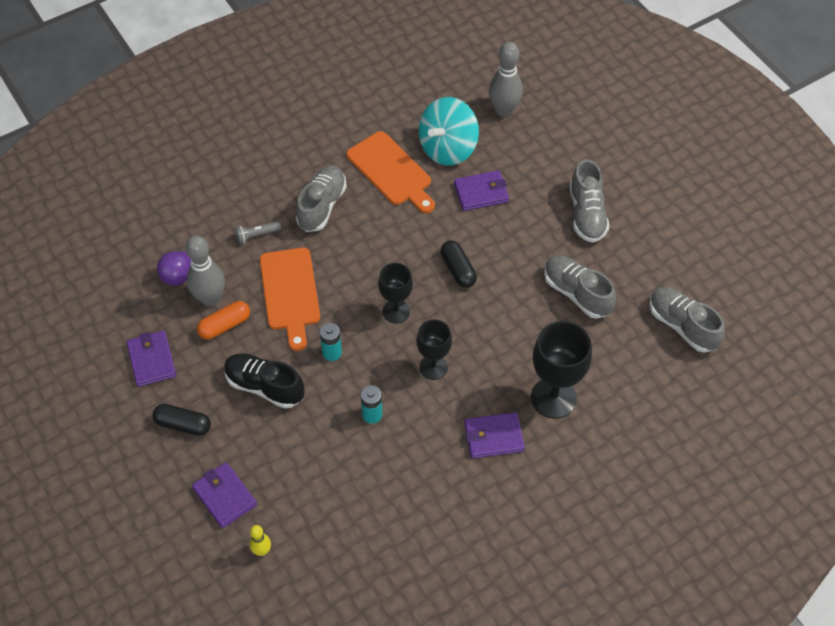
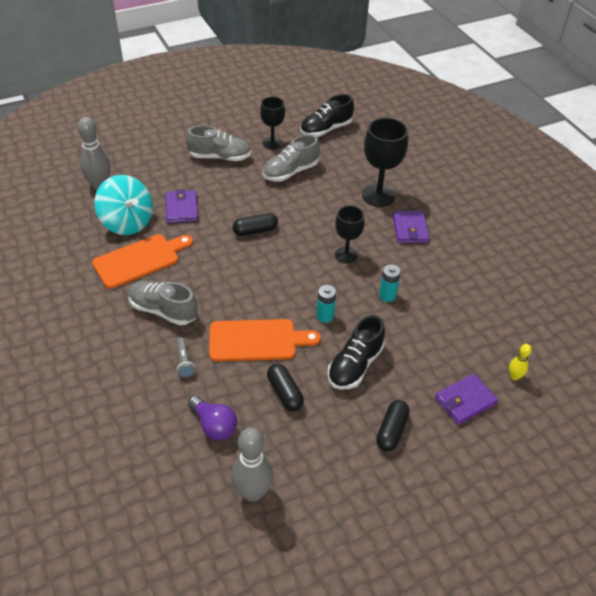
camera: 85 degrees left, 10 degrees down
purple wallet [127,331,176,387] -> none
grey bowling pin [185,235,225,306] -> grey bowling pin moved to [231,428,273,502]
orange capsule [197,301,250,340] -> black capsule [267,364,304,411]
black goblet [378,263,413,323] -> black goblet moved to [260,97,285,149]
grey shoe [649,287,725,353] -> black shoe [300,94,354,137]

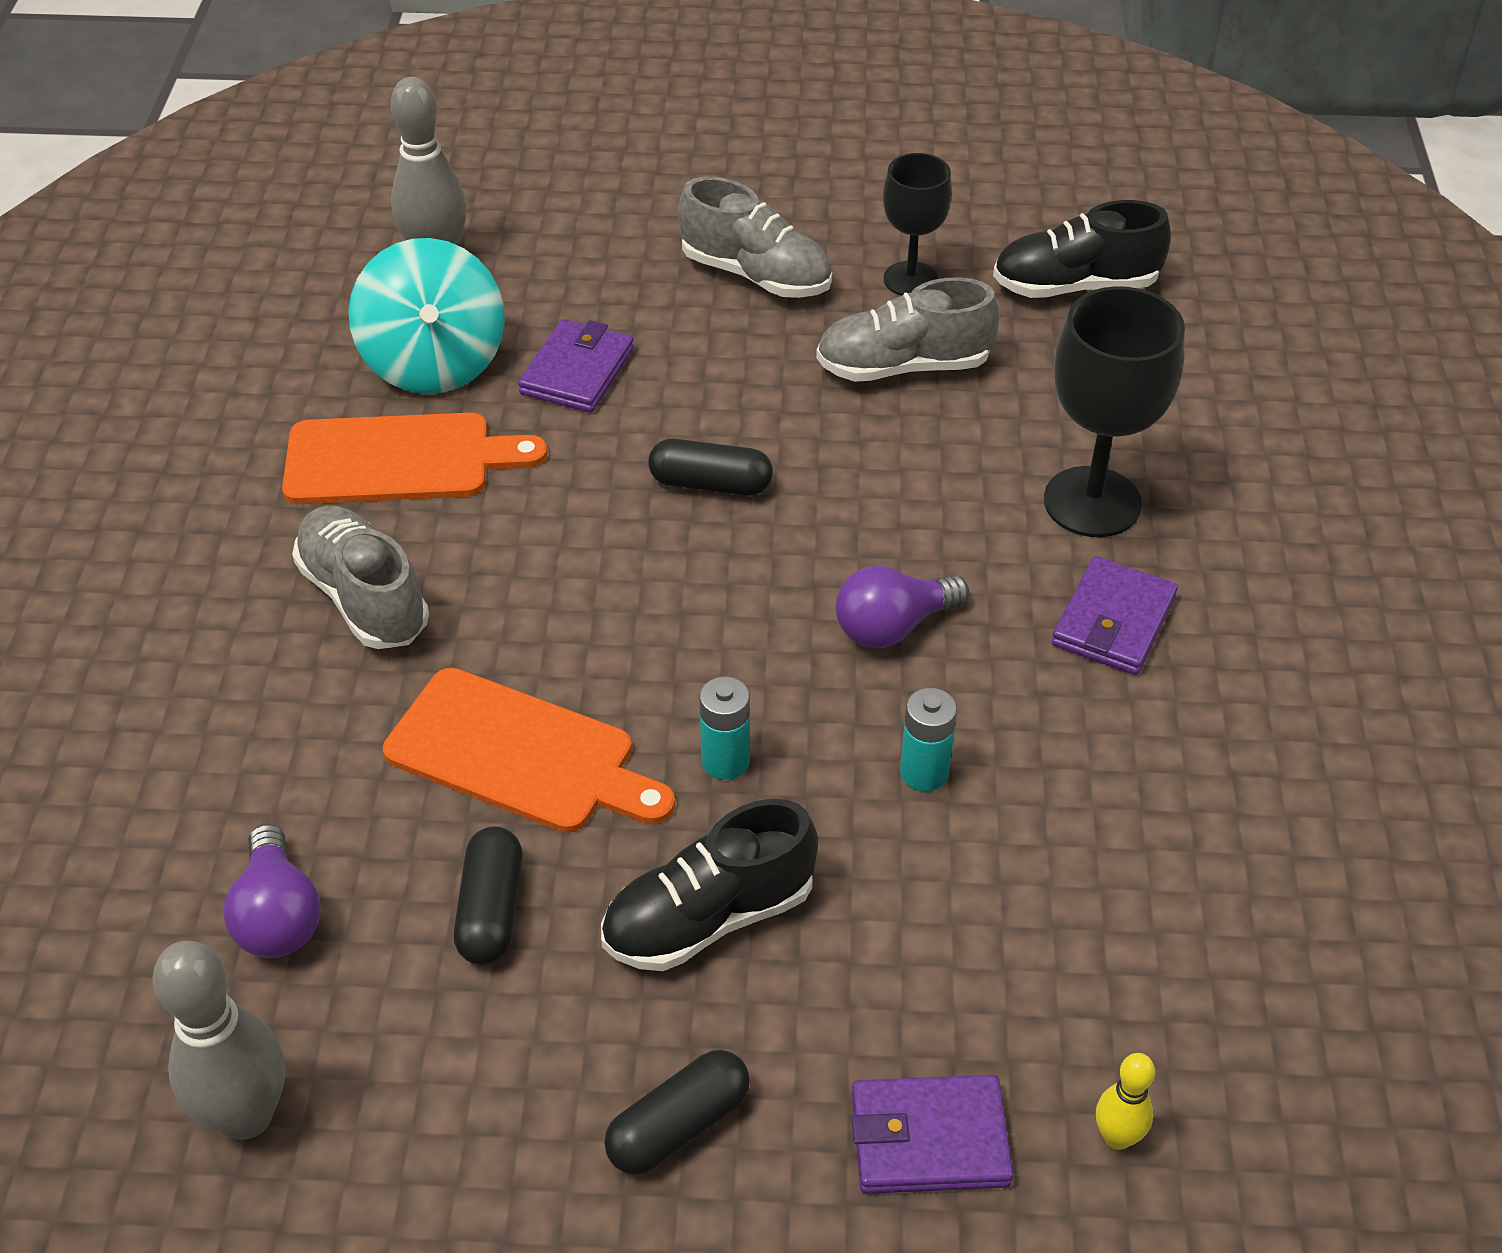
camera: 30 degrees right, 0 degrees up
grey flashlight [176,337,195,377] -> none
black goblet [335,206,365,263] -> purple light bulb [836,566,969,648]

